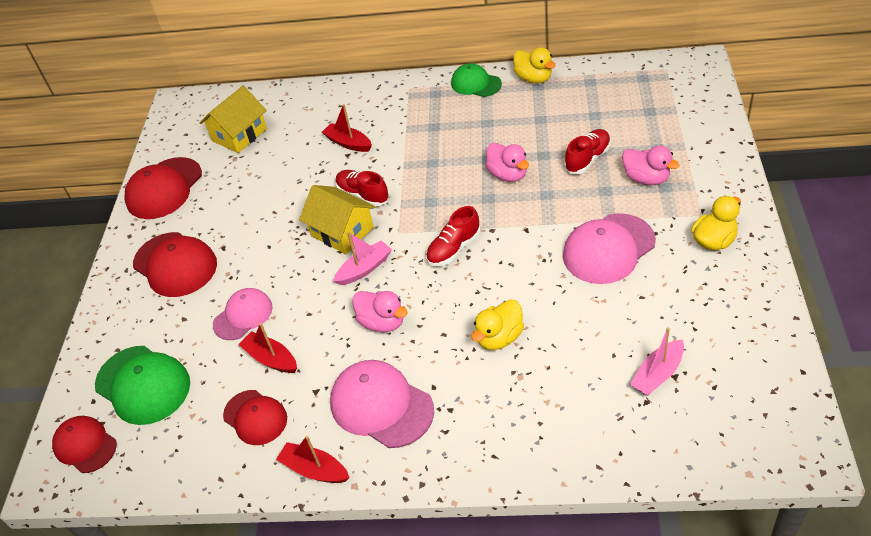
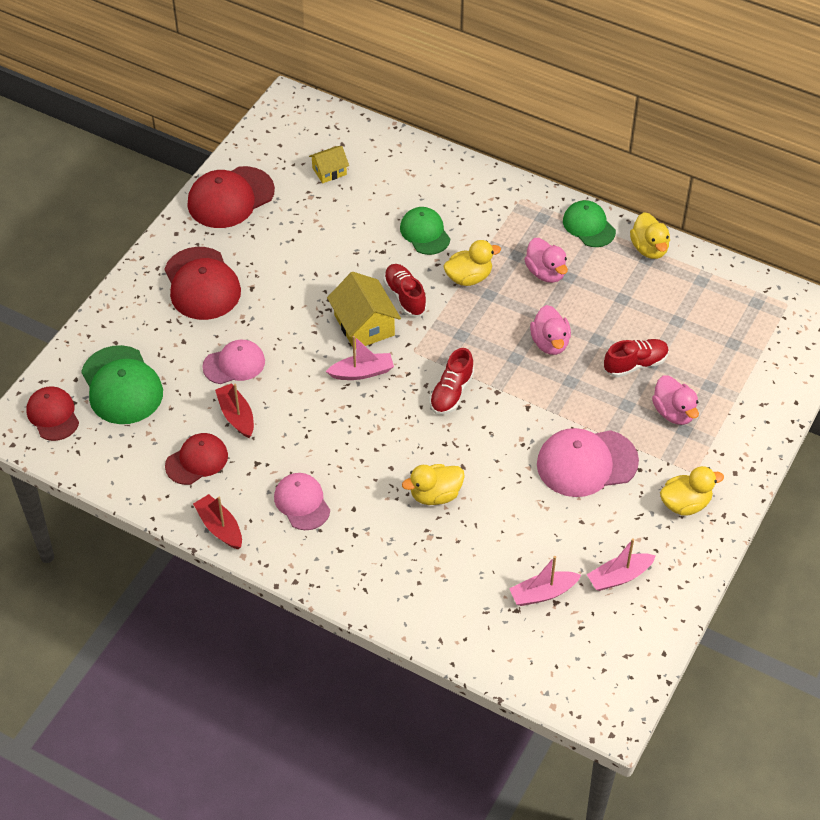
camera: 20 degrees right, 5 degrees up
yellow house [200,86,267,153] -> yellow house [309,146,349,183], size x0.58
red cap [223,390,287,445] -> red cap turned 105 degrees counterclockwise [165,433,228,485]
red boat [322,104,372,152] -> green cap [400,207,450,255]
pink cap [330,360,434,448] -> pink cap [274,473,330,530], size x0.64
pink duck [352,291,408,332] -> pink duck moved to [524,238,568,283]
red shoe [426,206,480,266] -> red shoe turned 45 degrees counterclockwise [430,348,474,415]
none -> yellow duck [443,240,501,286]
none -> pink boat [587,538,656,591]

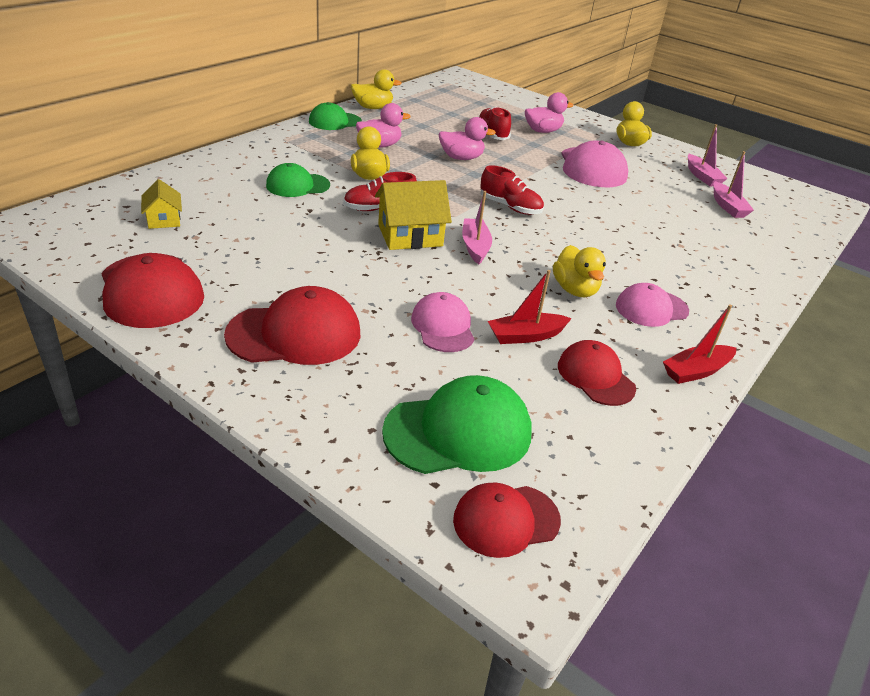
camera: 85 degrees left, 15 degrees down
yellow duck [402,464,465,505] -> yellow duck moved to [553,245,606,297]

